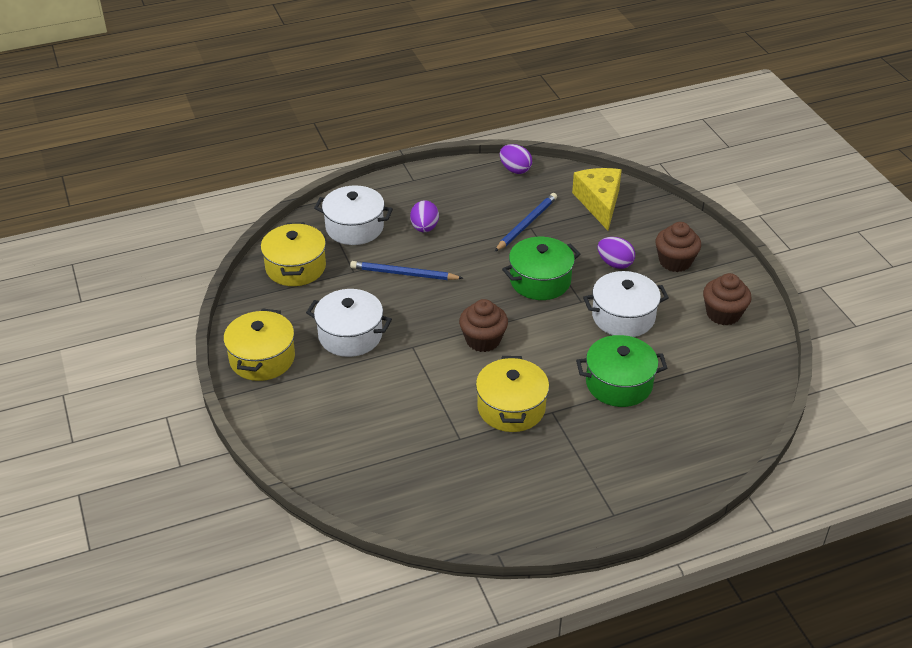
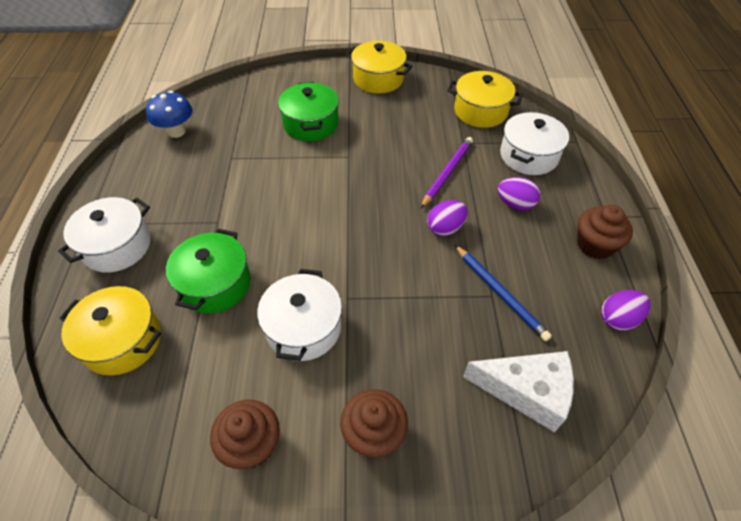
camera: 110 degrees right, 10 degrees up
white pot [306,289,392,357] -> white pot moved to [58,197,151,273]
blue pencil [350,261,463,280] -> purple pencil [421,137,473,208]
brown cupcake [459,299,508,352] -> brown cupcake moved to [577,205,633,259]
yellow pot [476,356,549,432] -> yellow pot moved to [60,286,161,375]
green pot [502,237,580,300] -> green pot moved to [278,82,339,141]
yellow cheese [572,168,622,230] -> white cheese [463,351,574,432]
purple egg [598,237,635,269] -> purple egg moved to [427,200,468,236]
none -> blue mushroom [146,91,193,138]

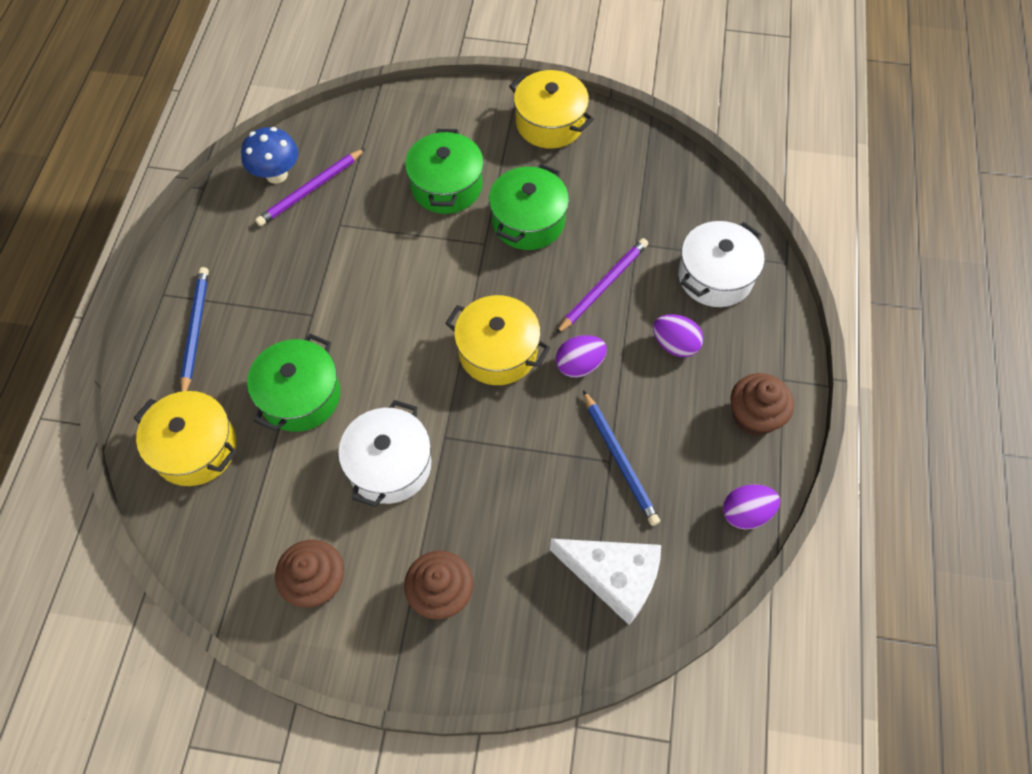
camera: 10 degrees right, 10 degrees up
white pot [58,197,151,273] -> blue pencil [180,267,209,392]
yellow pot [447,71,522,128] -> yellow pot moved to [445,295,550,385]
none -> purple pencil [255,148,366,226]
none -> green pot [489,164,569,250]

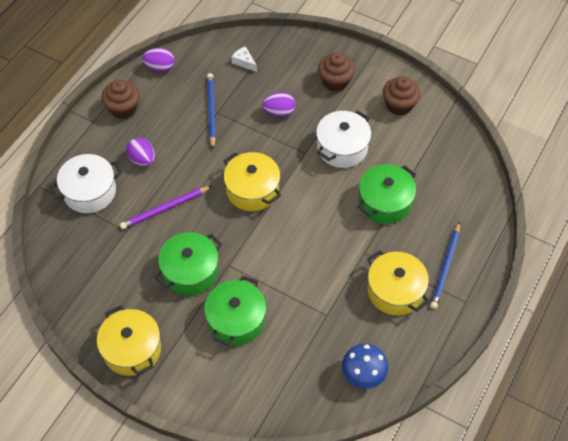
camera: 160 degrees left, 5 degrees down
yellow pot [134,391,237,486] -> yellow pot moved to [367,250,429,315]
purple pencil [255,148,366,226] -> none
white cheese [550,539,661,625] -> white cheese [232,46,257,72], size x0.47
purple egg [556,335,607,378] -> purple egg moved to [262,92,295,117]

